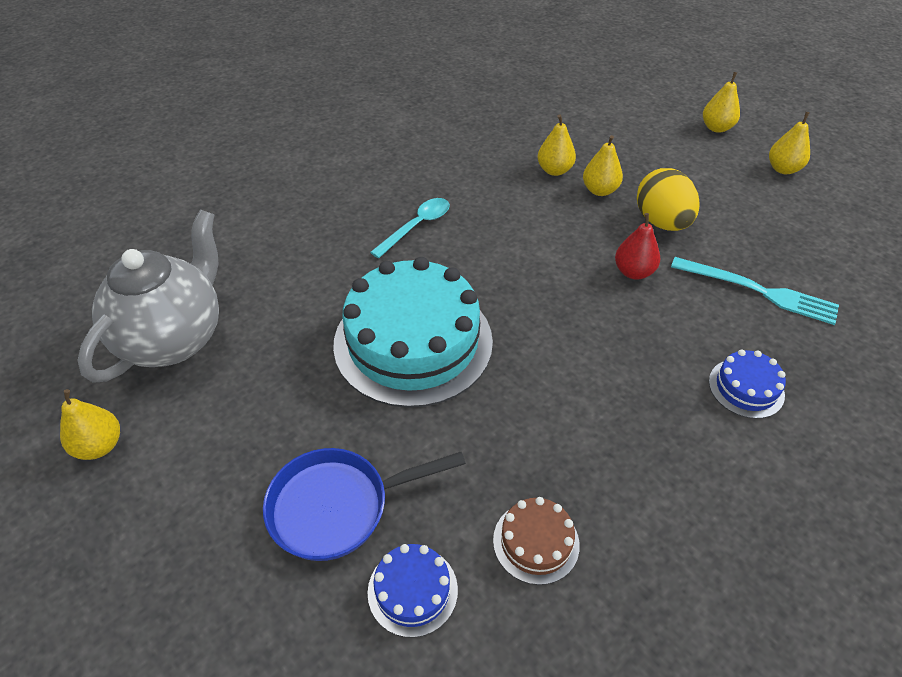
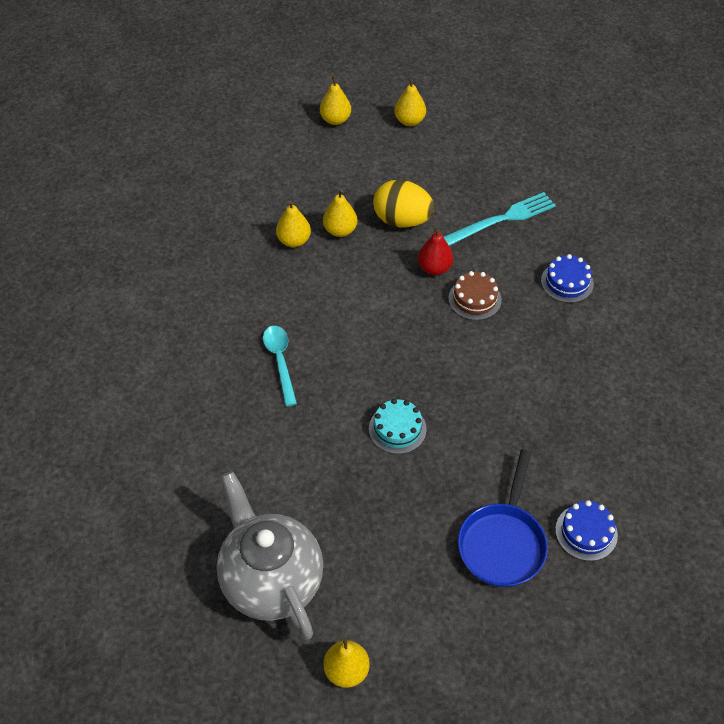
camera: 55 degrees left, 5 degrees up
turquoise cake [333,257,493,408] -> turquoise cake [369,399,427,454], size x0.44
brown cake [493,497,580,585] -> brown cake moved to [448,271,502,320]

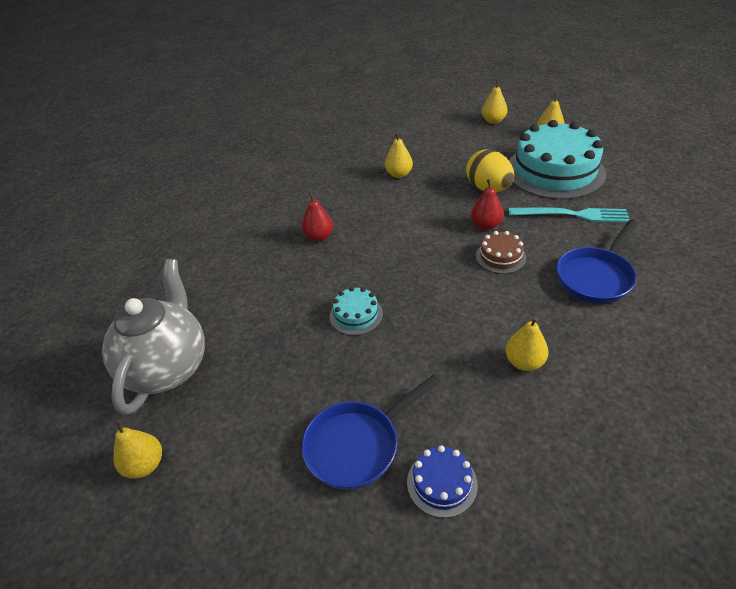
camera: 40 degrees right, 10 degrees down
turquoise spoon [263,326,297,407] -> red pear [302,192,333,242]
yellow pear [323,190,357,237] -> yellow pear moved to [505,317,548,371]
blue cake [541,254,594,303] -> blue pan [556,219,638,304]
none -> turquoise cake [509,120,606,199]

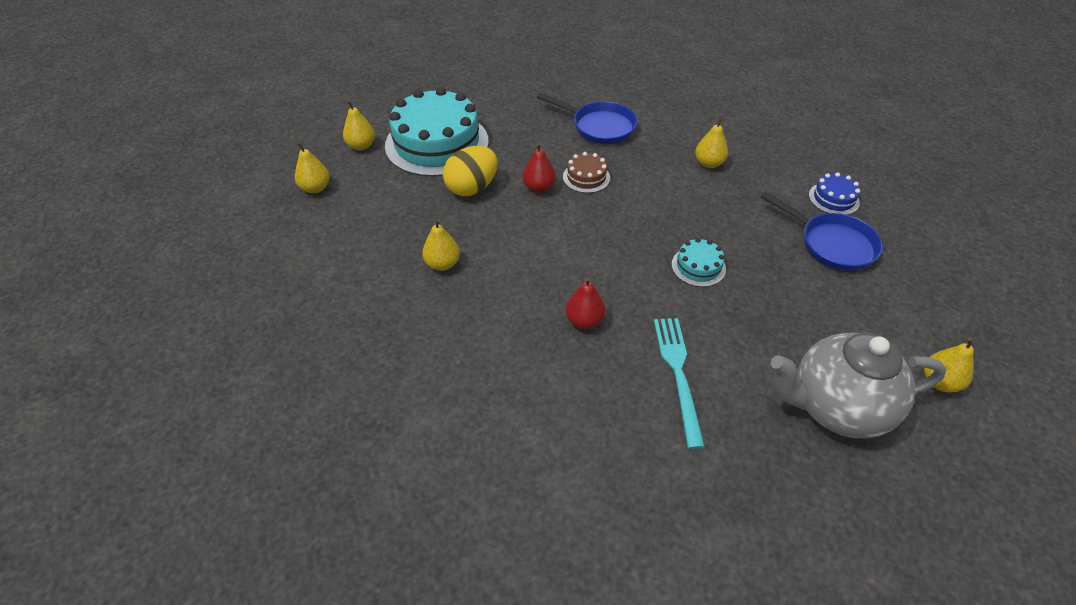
camera: 105 degrees left, 5 degrees up
turquoise fork [509,207,630,222] -> turquoise fork moved to [654,318,705,449]

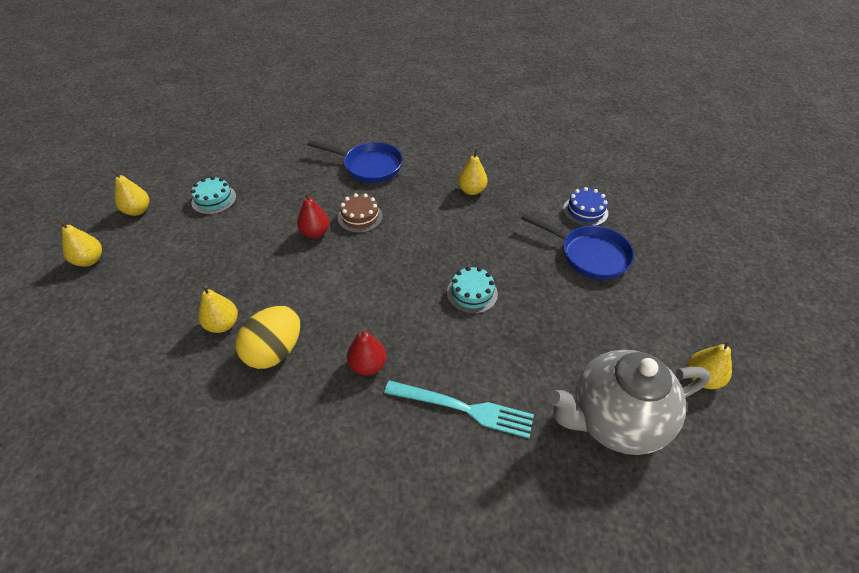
camera: 10 degrees left, 0 degrees up
turquoise cake [385,87,489,177] -> turquoise cake [191,176,236,215], size x0.44
yellow egg [443,146,498,197] -> yellow egg moved to [236,306,300,369]
turquoise fork [654,318,705,449] -> turquoise fork turned 120 degrees clockwise [384,380,534,438]

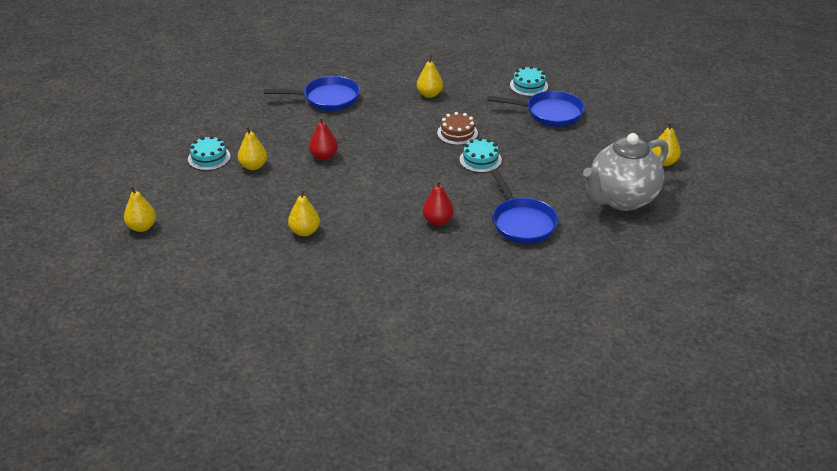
camera: 25 degrees left, 10 degrees down
yellow pear [111,169,149,216] -> yellow pear moved to [238,126,267,170]
yellow egg [236,306,300,369] -> none
brown cake [338,193,383,233] -> brown cake moved to [437,112,478,145]
turquoise fork [384,380,534,438] -> blue pan [490,169,558,244]
blue cake [563,187,608,226] -> turquoise cake [510,66,548,96]

